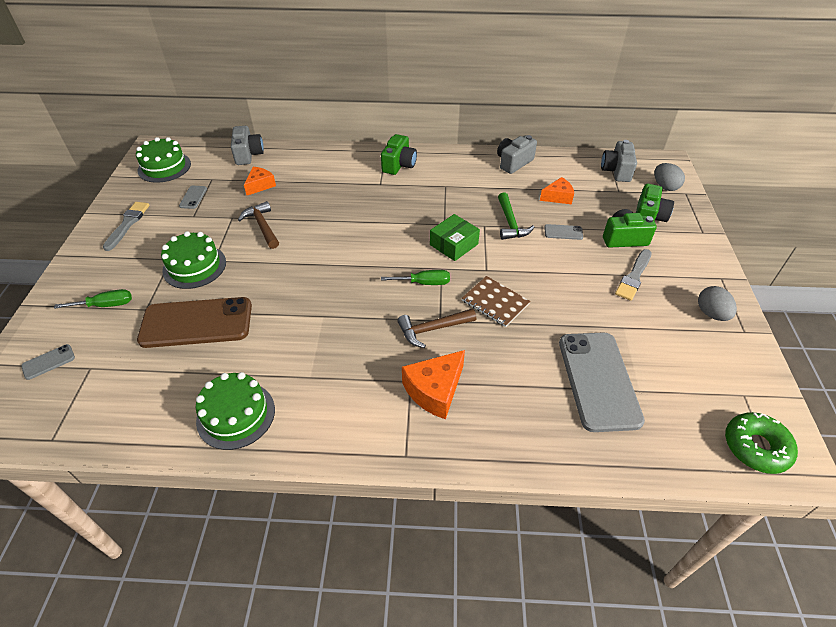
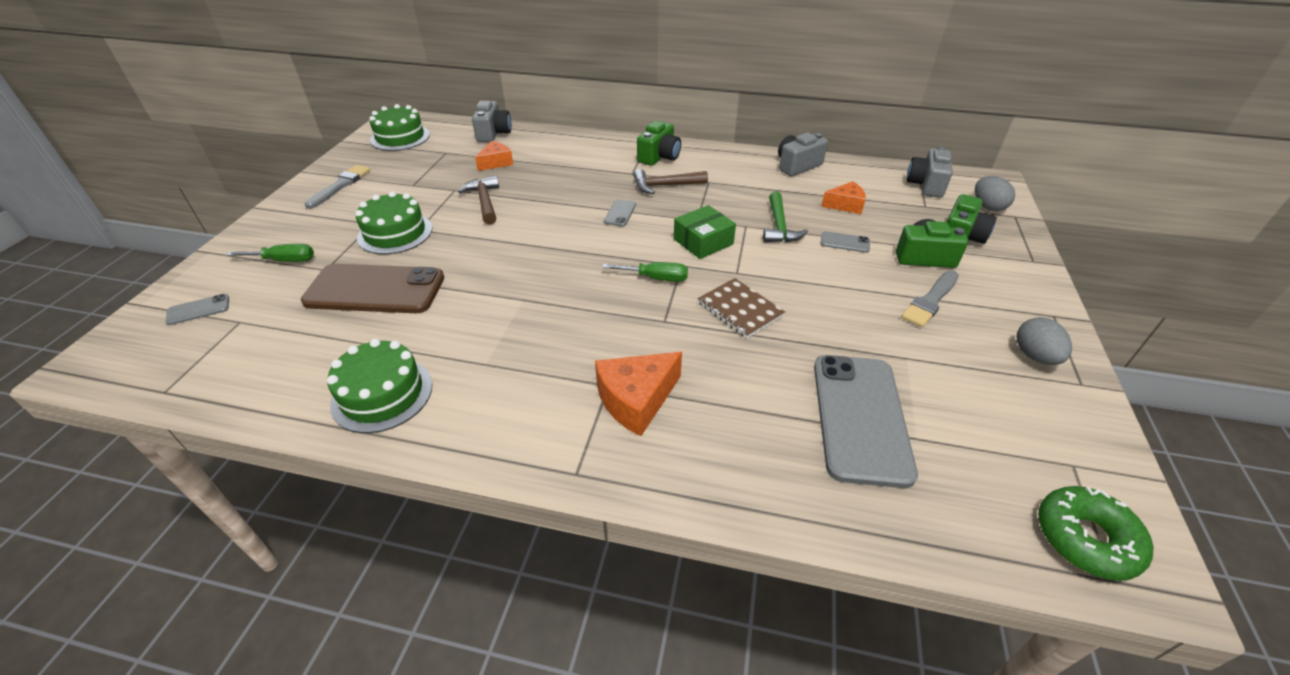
camera: 10 degrees right, 5 degrees down
grey phone [179,186,207,209] -> grey phone moved to [604,199,636,226]
brown hammer [397,308,476,348] -> brown hammer moved to [633,169,708,194]

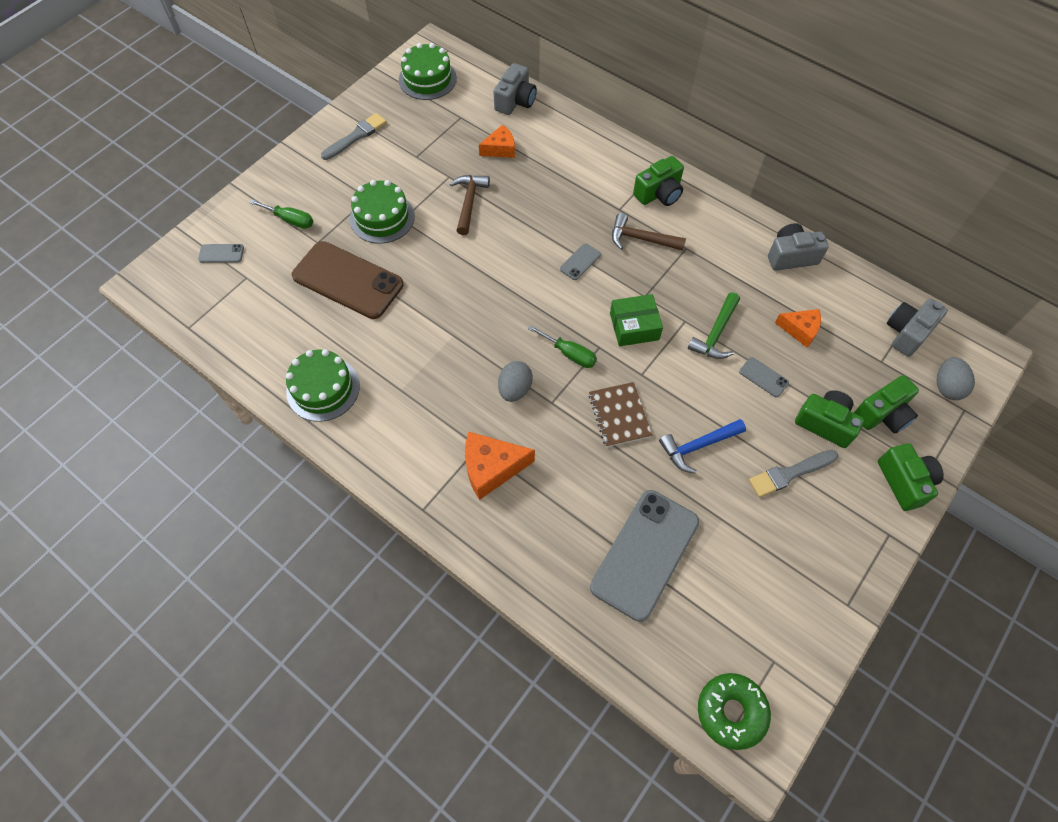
camera: 25 degrees right, 20 degrees up
grey egg [1016,317,1072,365] -> grey egg moved to [498,361,533,402]
none -> blue hammer [659,419,746,474]
none -> green camera [878,443,944,511]

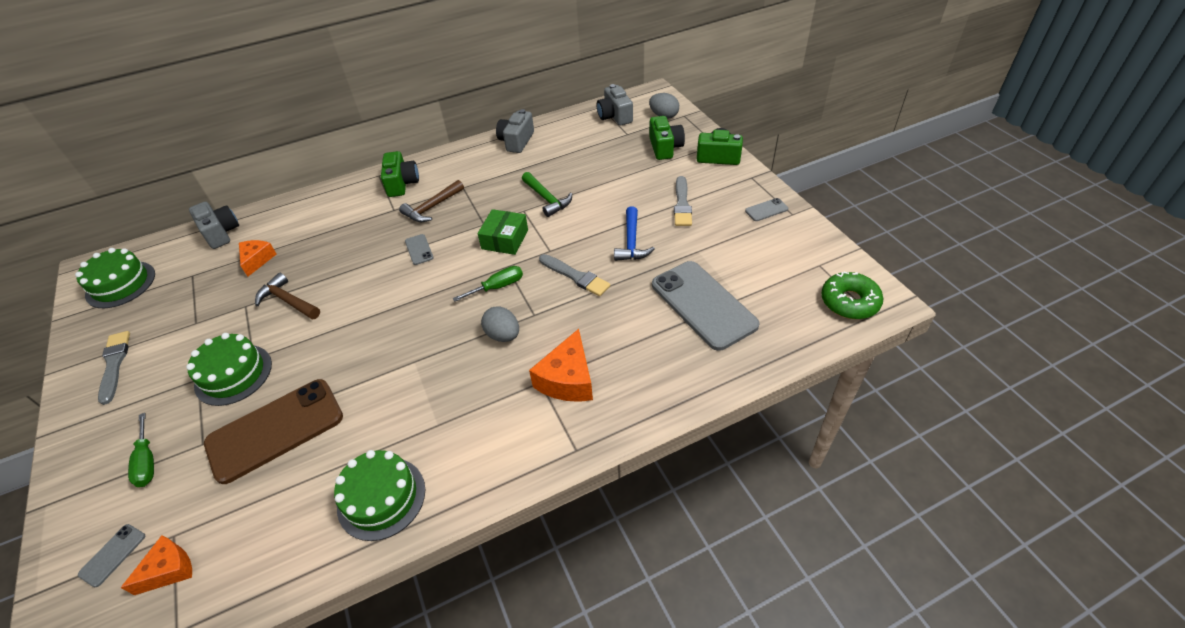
camera: 60 degrees left, 15 degrees down
green screwdriver [249,199,313,229] -> green screwdriver turned 105 degrees clockwise [128,413,154,487]
brown notebook [589,382,652,447] -> grey brush [539,254,610,296]
grey phone [739,357,789,397] -> grey phone moved to [745,198,788,221]
orange cheese [775,309,821,348] -> orange cheese moved to [121,535,192,595]
green camera [795,390,864,448] -> none

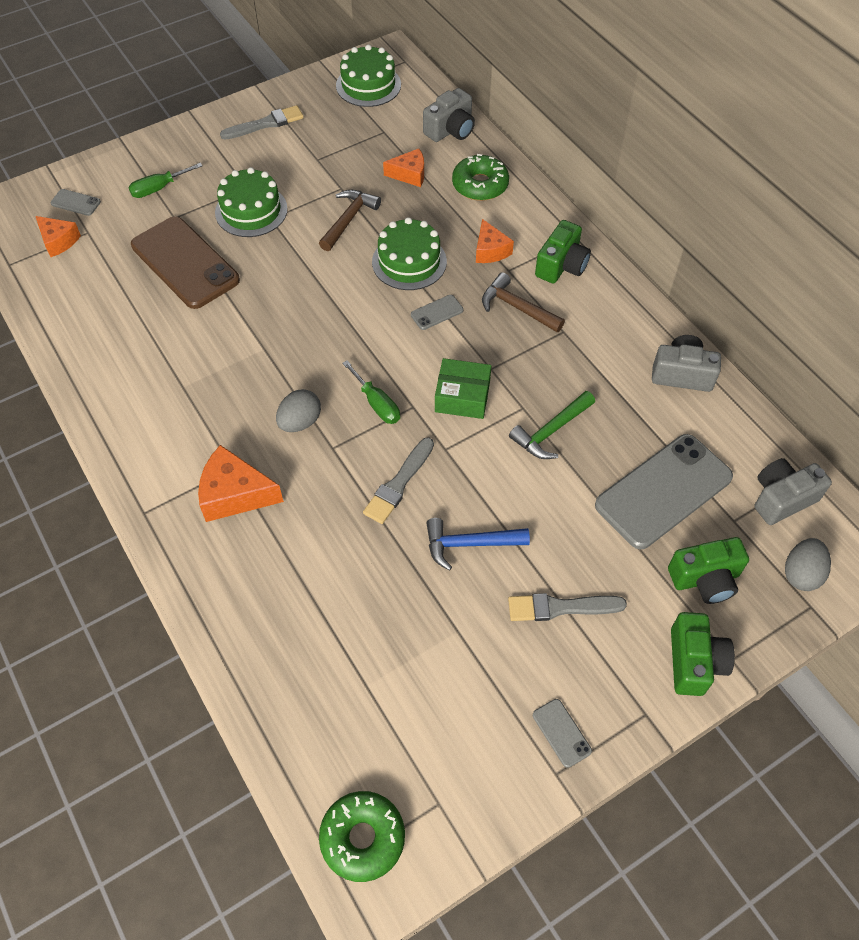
camera: 80 degrees right, 10 degrees up
green cake [334,450,425,541] -> green cake moved to [372,217,447,290]
green camera [381,151,419,197] -> green camera turned 45 degrees counterclockwise [535,220,591,284]
grey phone [652,261,759,351] -> grey phone moved to [595,434,733,549]
none -> green donut [452,154,509,201]
none -> orange cheese [476,219,514,263]

